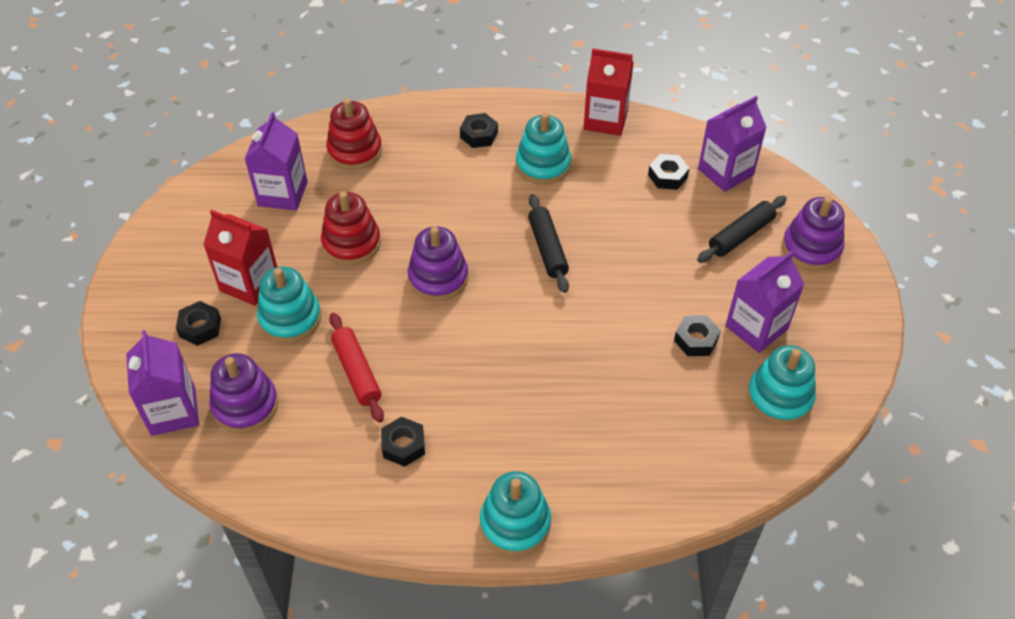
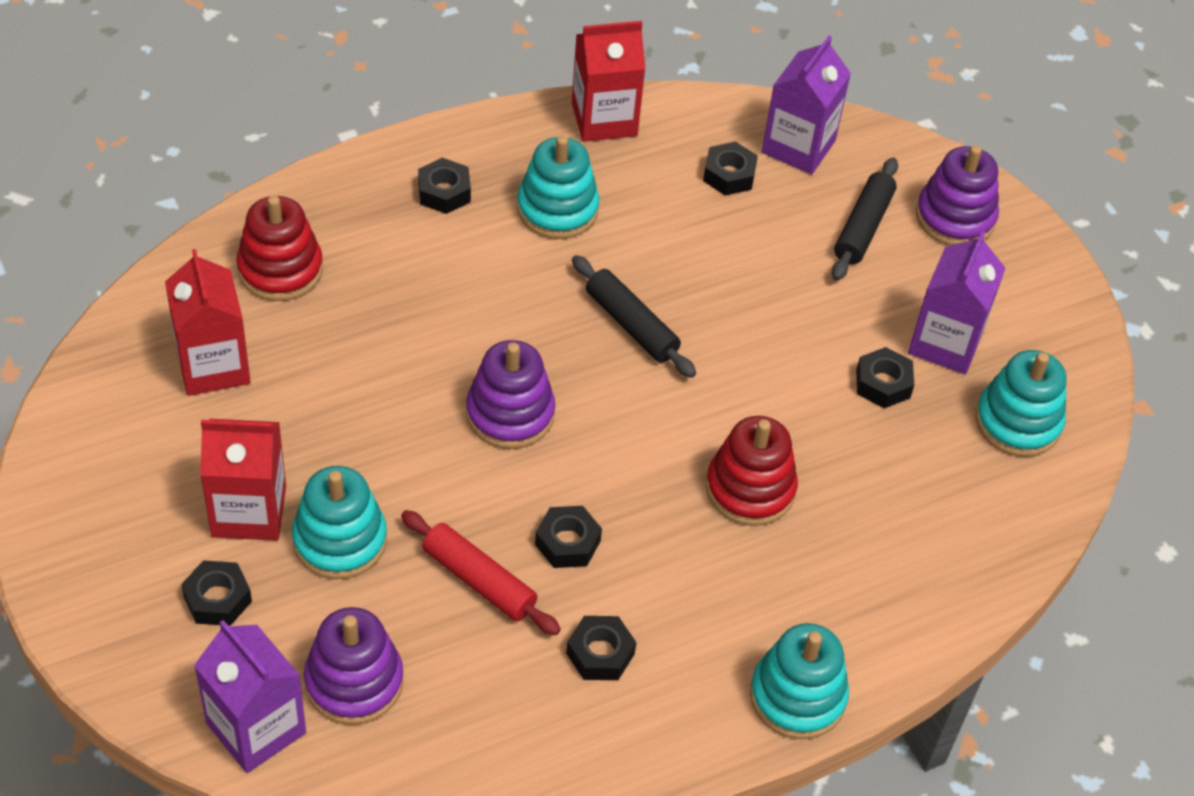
camera: 30 degrees left, 0 degrees up
purple carton [244,112,308,211] -> red carton [165,249,251,396]
red stacking toy [321,192,381,265] -> red stacking toy moved to [706,416,798,526]
none -> black nut [535,506,602,568]

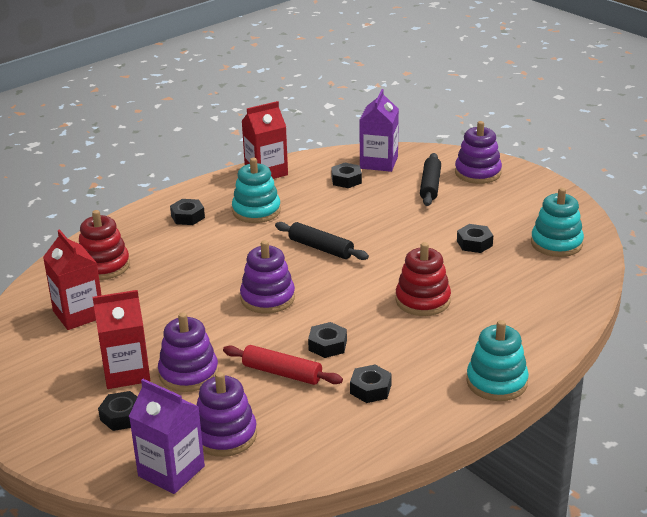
camera: 10 degrees left, 20 degrees down
turquoise stacking toy [292,466,387,579] -> purple stacking toy [158,312,218,392]
purple carton [908,231,1005,374] -> none

